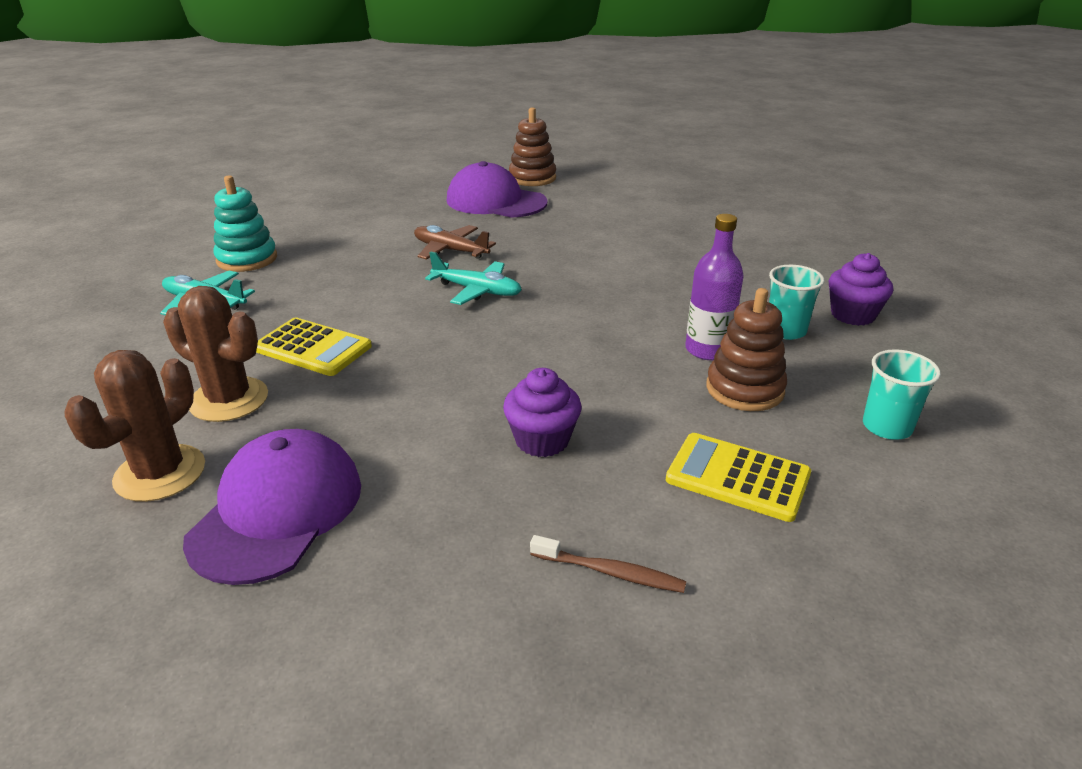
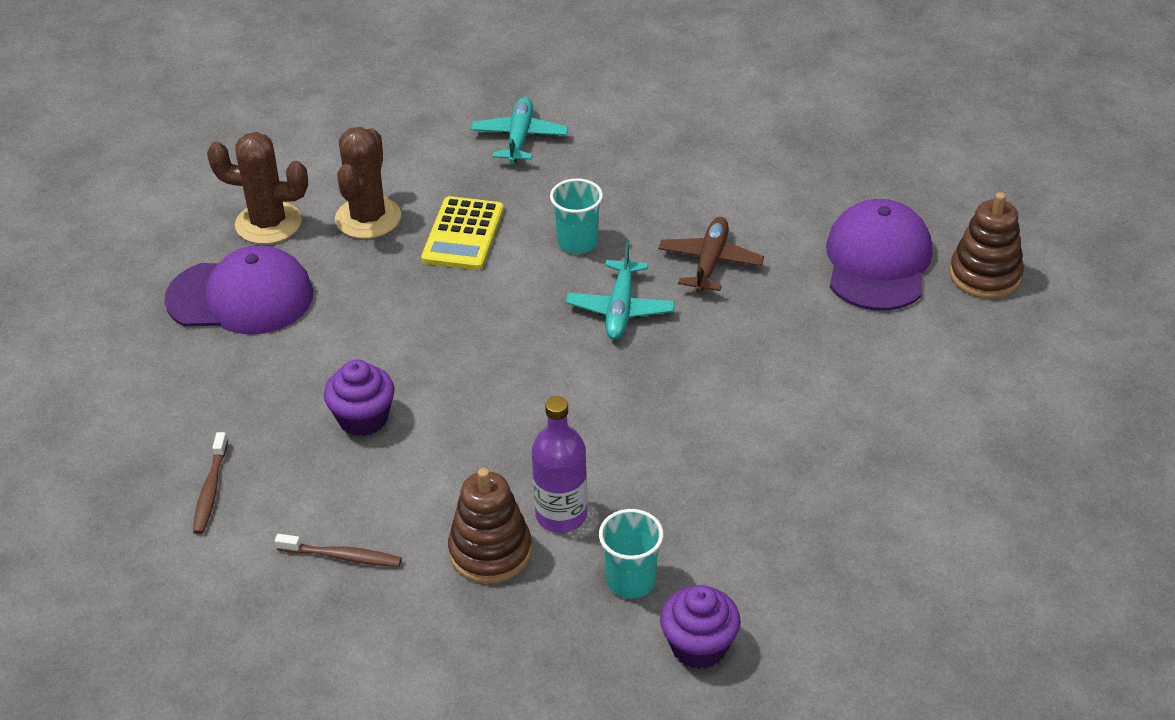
camera: 75 degrees right, 10 degrees up
turquoise stacking toy [213,175,277,272] -> none
yellow calculator [666,433,811,522] -> brown toothbrush [275,534,402,567]
turquoise cup [863,349,941,440] -> turquoise cup moved to [550,178,603,254]

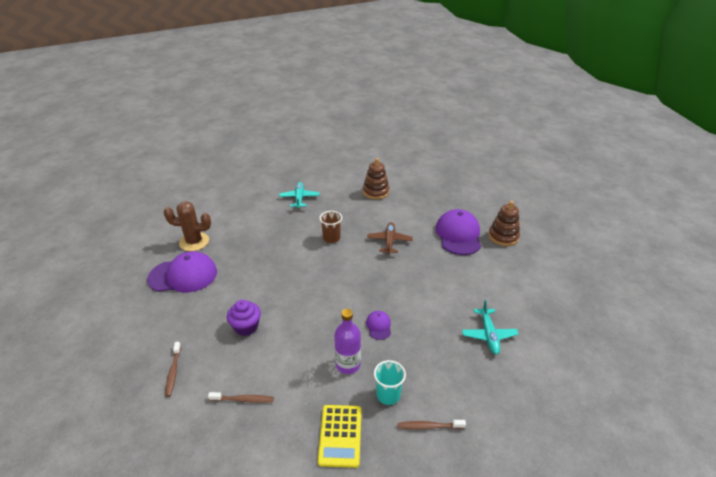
camera: 10 degrees left, 5 degrees down
brown cactus [335,127,401,239] -> none
yellow calculator [421,196,504,270] -> yellow calculator moved to [318,405,361,468]
brown stacking toy [448,468,532,584] -> brown stacking toy moved to [363,158,389,199]
turquoise cup [550,178,603,254] -> brown cup [319,211,342,243]
turquoise plane [566,242,675,340] -> turquoise plane moved to [462,300,519,354]
purple cupcake [660,585,741,669] -> brown toothbrush [398,420,466,429]
none -> purple cap [366,311,391,340]

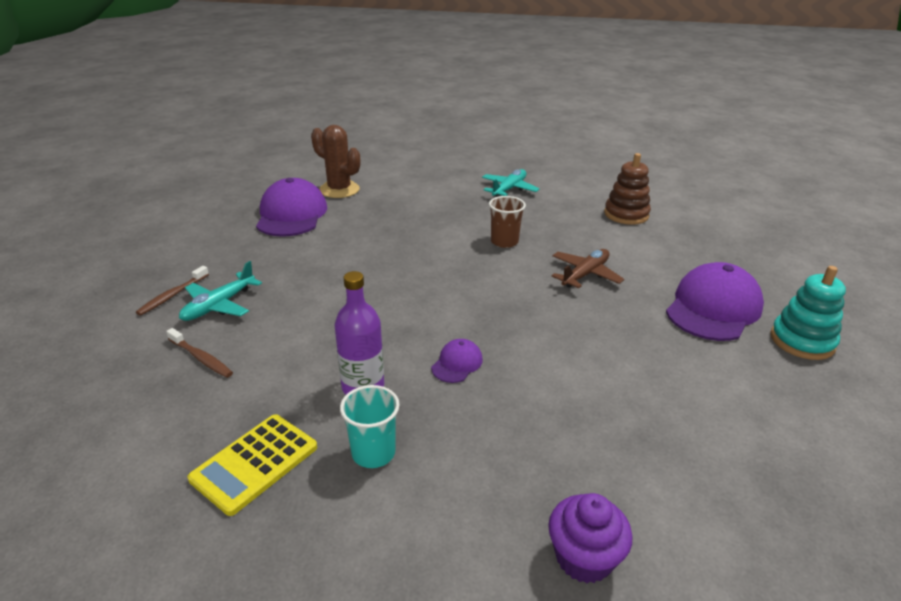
camera: 35 degrees right, 5 degrees down
purple cap [147,251,217,292] -> purple cap turned 120 degrees counterclockwise [256,178,327,237]
purple cupcake [227,300,261,336] -> purple cupcake moved to [548,493,632,583]
brown toothbrush [398,420,466,429] -> none
turquoise plane [462,300,519,354] -> turquoise plane moved to [179,261,262,321]
brown stacking toy [489,201,520,246] -> turquoise stacking toy [771,266,846,360]

